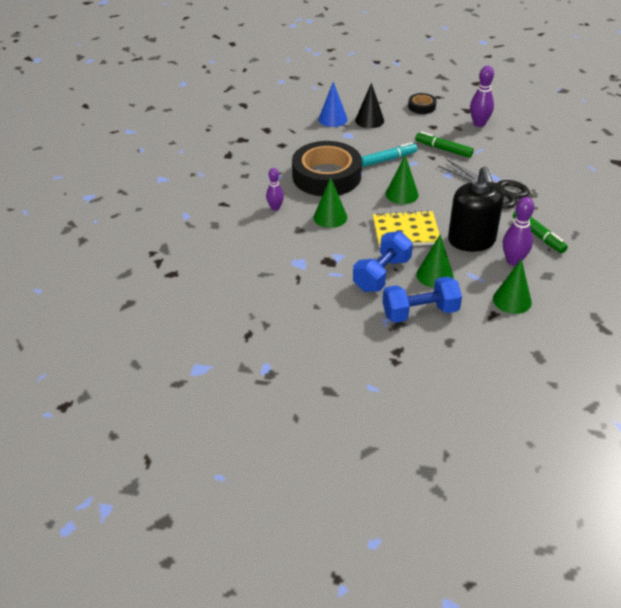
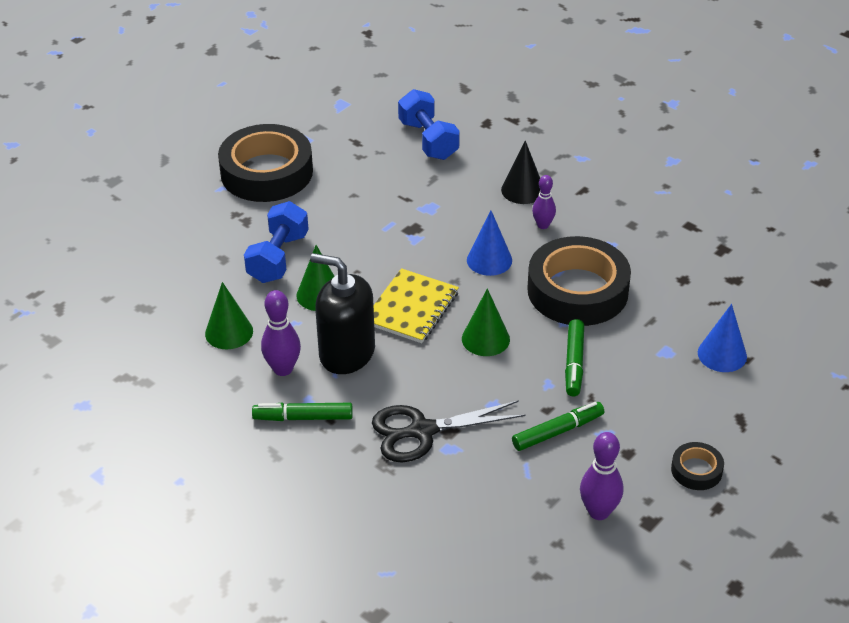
camera: 120 degrees right, 0 degrees up
green cone [314,177,347,228] -> blue cone [467,211,512,276]
blue dumbbell [353,231,413,292] -> blue dumbbell moved to [398,89,460,160]
black cone [355,83,384,128] -> black cone moved to [501,141,540,204]
turquoise marker [361,142,417,167] -> green marker [565,319,584,396]
none -> black tape [218,124,313,202]

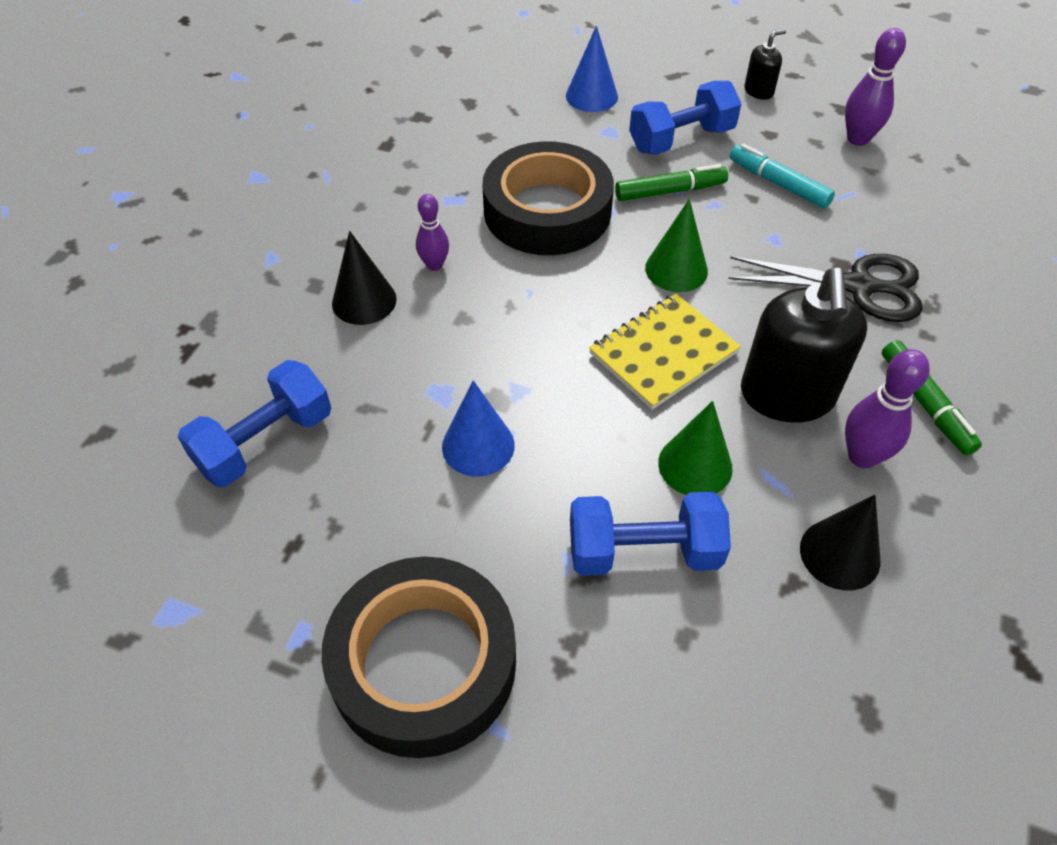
camera: 110 degrees left, 10 degrees up
green cone [205,282,253,349] -> black cone [800,495,880,591]
black scissors [372,400,526,462] -> black scissors turned 45 degrees counterclockwise [729,254,923,322]
yellow notebook [373,268,459,343] -> yellow notebook turned 45 degrees counterclockwise [589,294,741,410]
blue cone [467,211,512,276] -> blue cone moved to [442,380,515,476]
green marker [512,402,604,451] -> turquoise marker [730,144,835,208]
black tape [671,442,724,490] -> black soap dispenser [745,29,786,100]
none -> blue dumbbell [629,81,741,155]

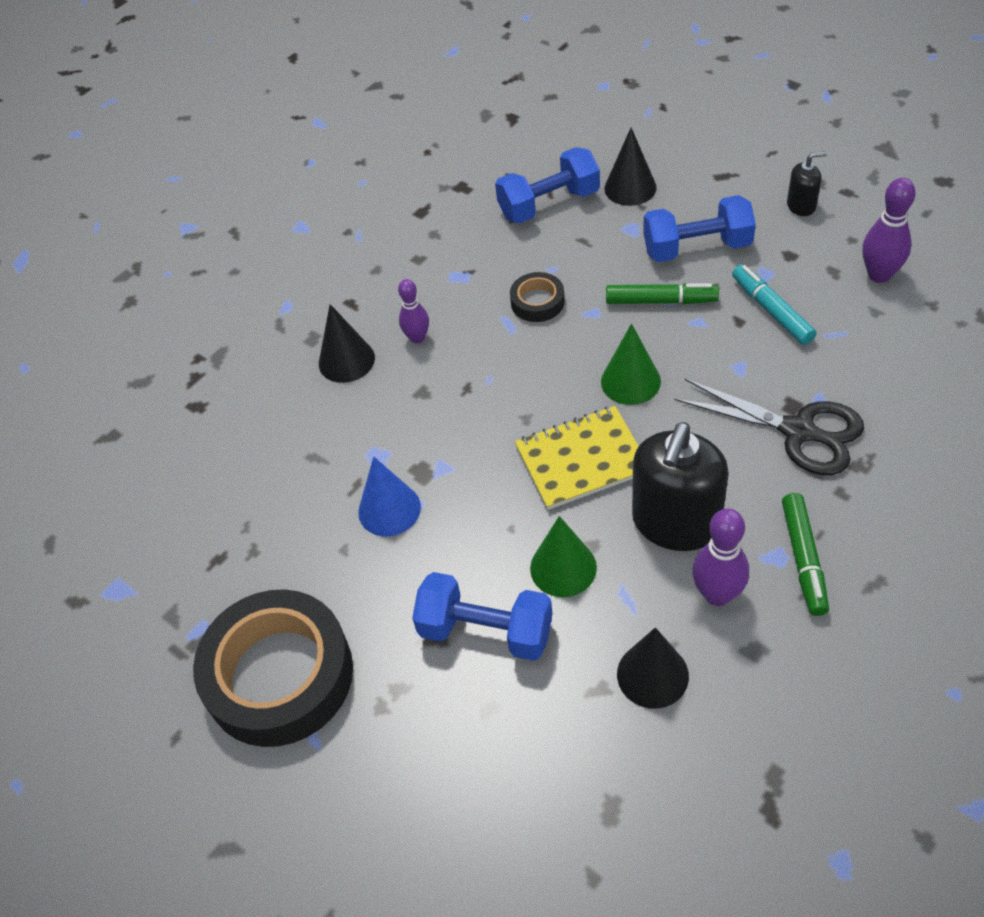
camera: 25 degrees right, 0 degrees up
blue dumbbell [178,360,331,487] -> blue dumbbell moved to [495,147,600,223]
black tape [482,141,614,255] -> black tape [510,272,565,322], size x0.45
blue cone [566,26,618,112] -> black cone [604,128,657,206]

